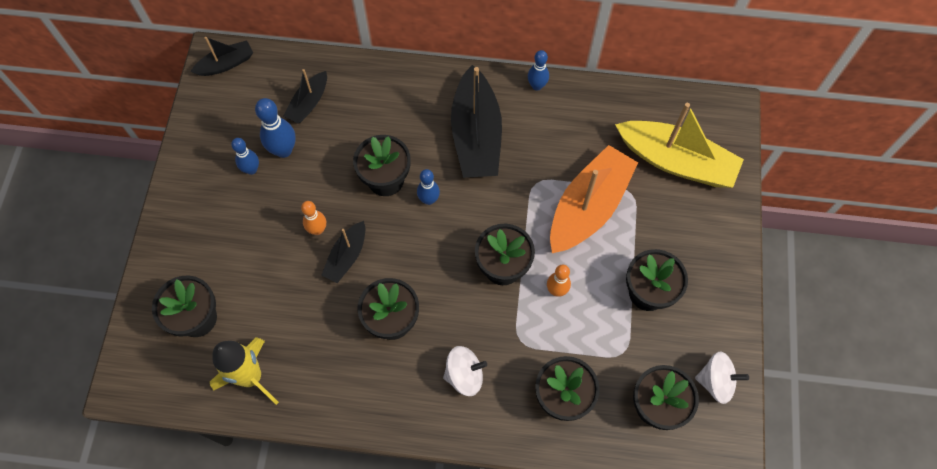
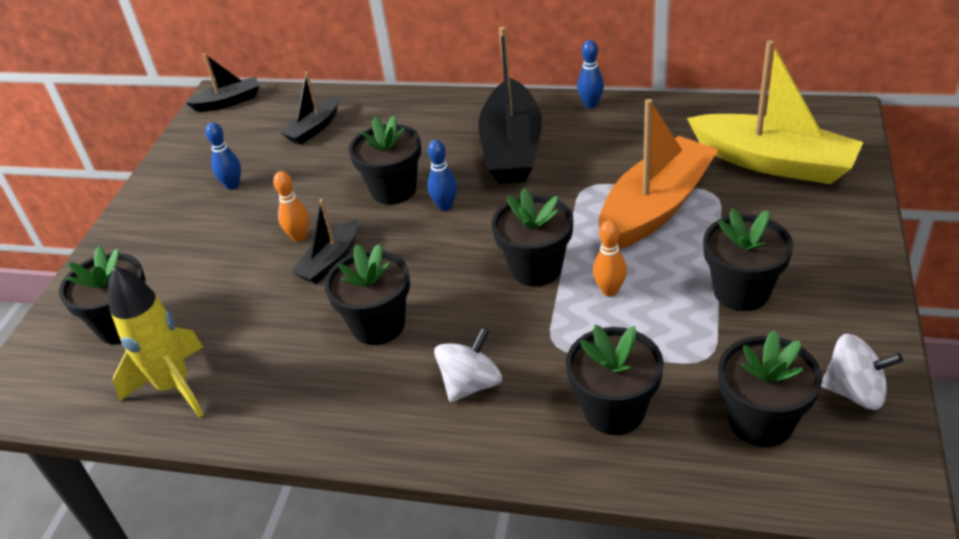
camera: 10 degrees right, 25 degrees down
blue bowling pin [255,98,296,158] -> none
white spinning top [443,346,487,396] -> white spinning top turned 45 degrees counterclockwise [434,328,502,402]

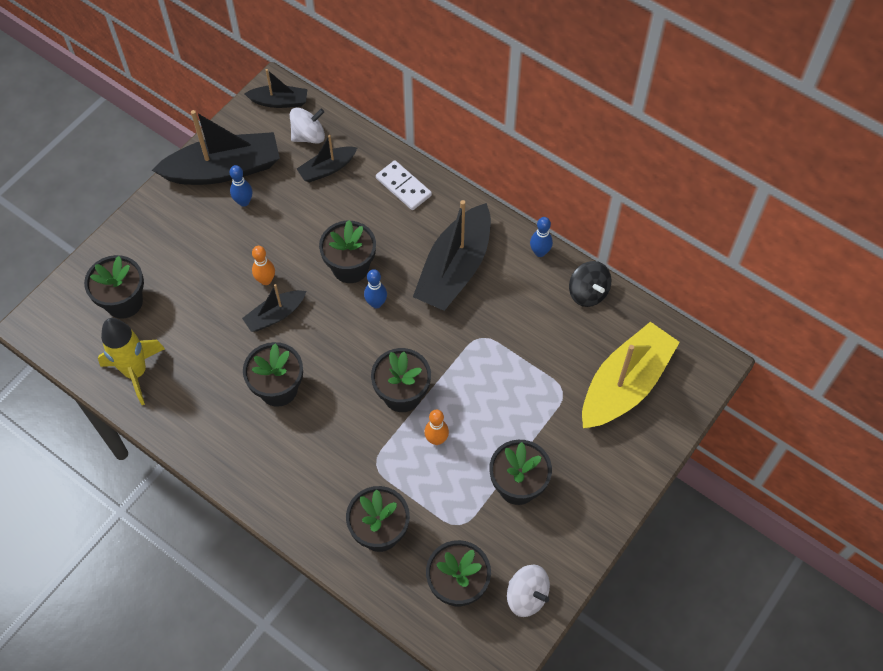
camera: 20 degrees right, 20 degrees up
white spinning top [434,328,502,402] -> white spinning top moved to [290,108,325,143]
orange boat [598,99,718,249] -> none
yellow boat [687,40,864,184] -> yellow boat turned 105 degrees counterclockwise [582,322,680,428]
none -> black boat [152,110,280,185]
none -> white domino [376,160,432,210]
none -> black spinning top [569,261,611,307]

